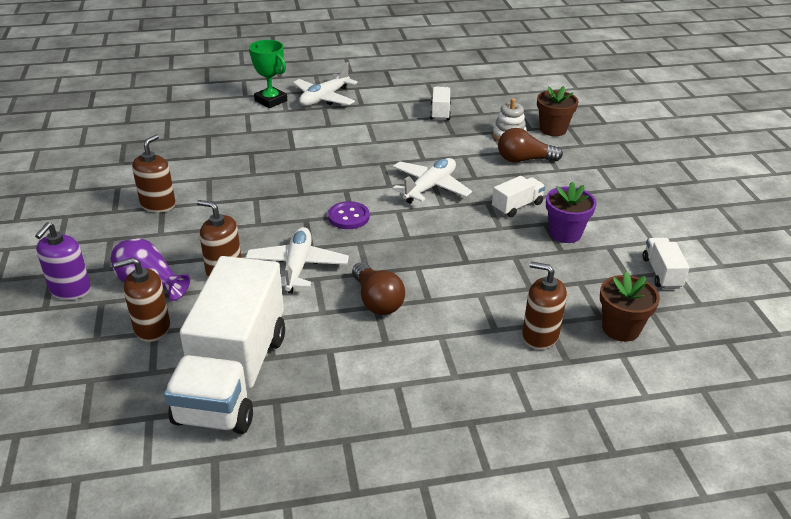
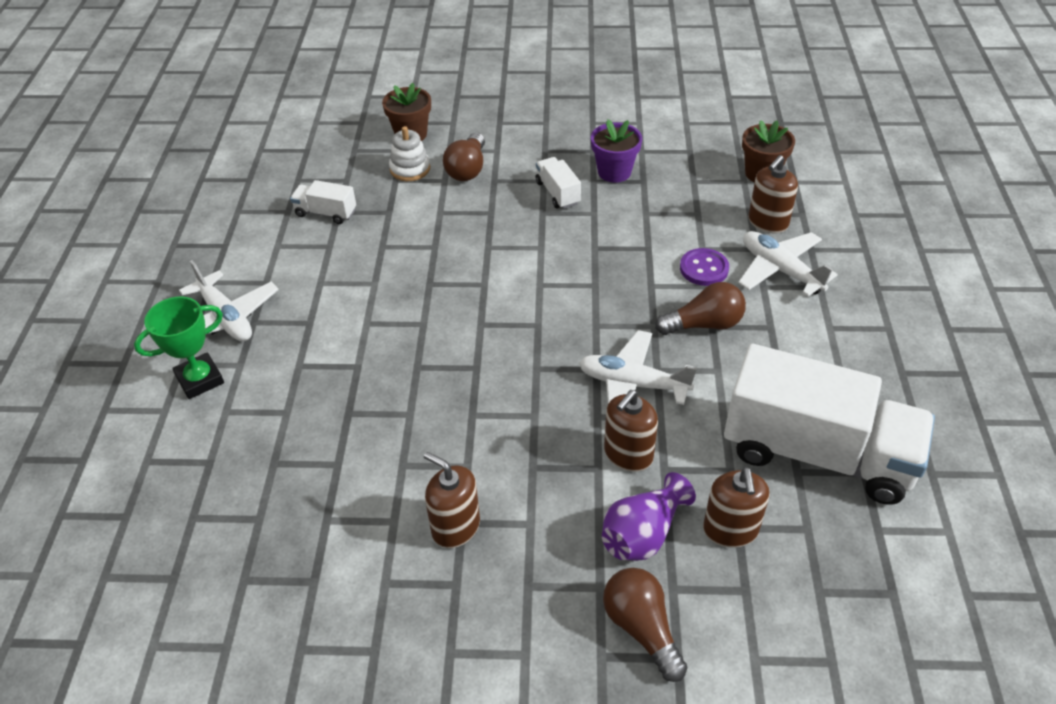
camera: 75 degrees left, 10 degrees up
purple soap dispenser [35,222,91,300] -> brown light bulb [603,568,687,682]
purple button [328,201,369,229] -> purple button moved to [680,248,729,286]
white plane [392,158,472,204] -> white plane moved to [738,231,838,297]
white truck [643,238,690,289] -> none

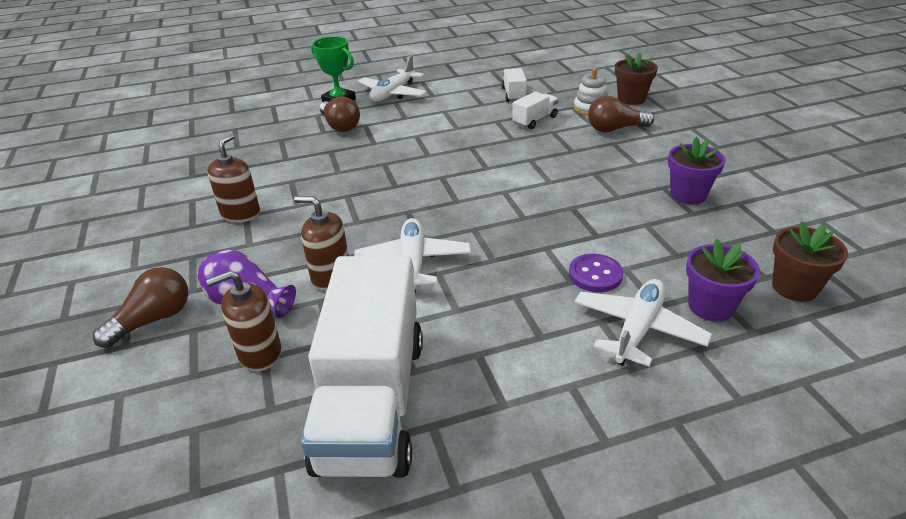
camera: 70 degrees right, 10 degrees down
white truck [536,157,581,209] -> white truck moved to [512,91,559,129]
brown light bulb [655,282,746,335] -> brown light bulb moved to [319,96,360,132]
brown soap dispenser [748,155,798,233] -> purple flower pot [686,239,760,322]

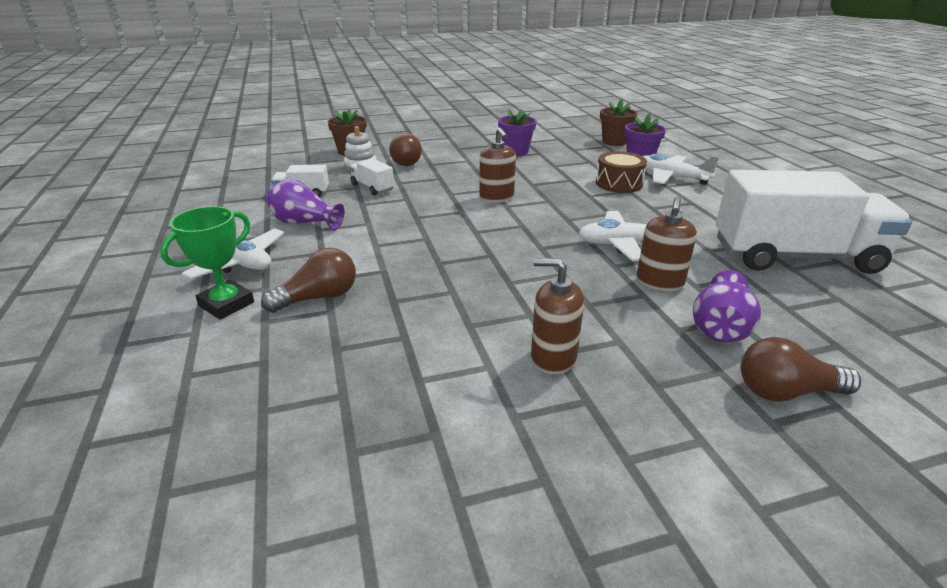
camera: 90 degrees left, 5 degrees down
brown light bulb [93,267,188,348] -> brown light bulb turned 45 degrees counterclockwise [741,337,861,401]
brown soap dispenser [206,271,282,371] -> brown soap dispenser moved to [479,127,516,203]
purple button [569,254,623,292] -> brown drum [596,151,647,193]
none -> purple vase [266,179,345,231]

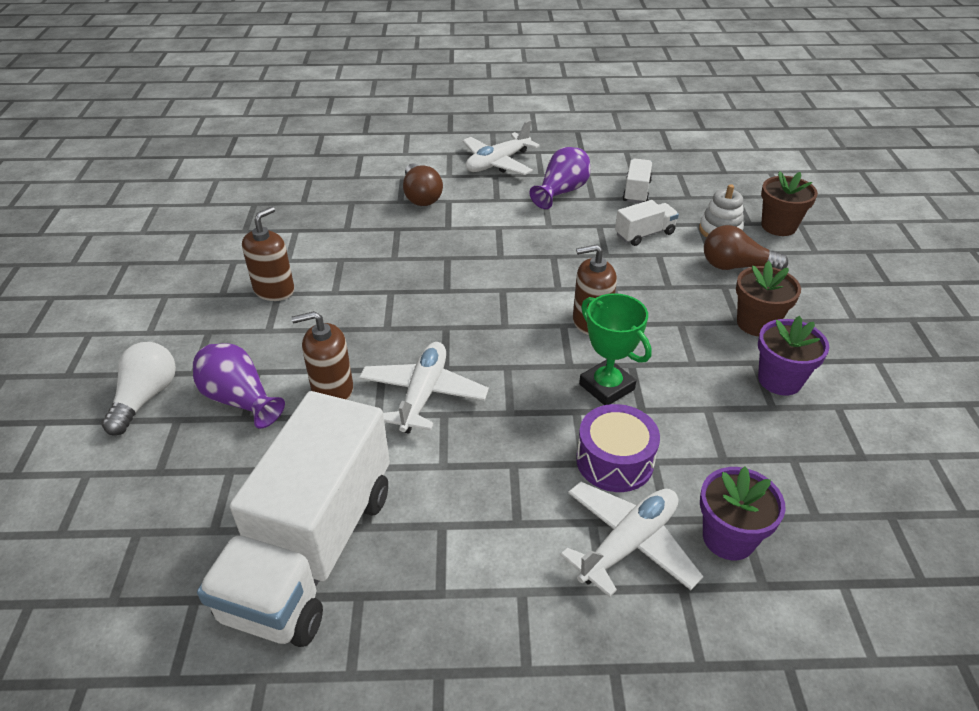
camera: 105 degrees right, 10 degrees up
green trophy [160,206,254,319] -> green trophy moved to [579,293,652,405]
brown drum [596,151,647,193] -> purple drum [576,404,660,492]
brown flower pot [600,99,638,146] -> brown flower pot moved to [736,261,801,336]
brown soap dispenser [637,197,697,291] -> brown soap dispenser turned 45 degrees counterclockwise [291,311,353,400]
brown light bulb [741,337,861,401] -> white light bulb [102,342,176,436]

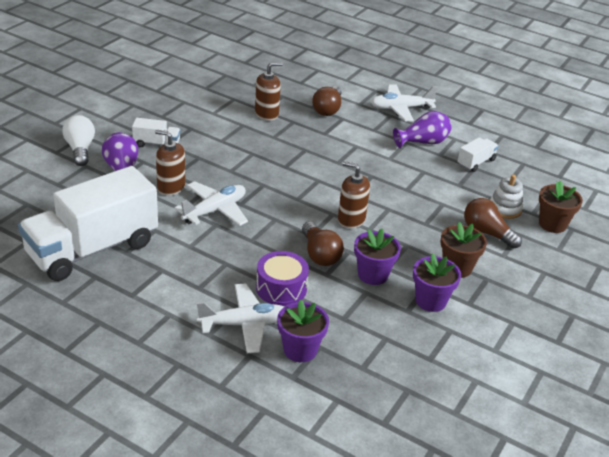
camera: 30 degrees right, 5 degrees down
white light bulb [102,342,176,436] -> white light bulb turned 60 degrees counterclockwise [62,115,95,166]
brown soap dispenser [242,207,294,301] -> brown soap dispenser moved to [255,62,283,121]
green trophy [579,293,652,405] -> brown light bulb [302,222,344,266]
white truck [615,200,679,246] -> white truck moved to [132,118,181,147]
none -> purple flower pot [354,229,401,285]

